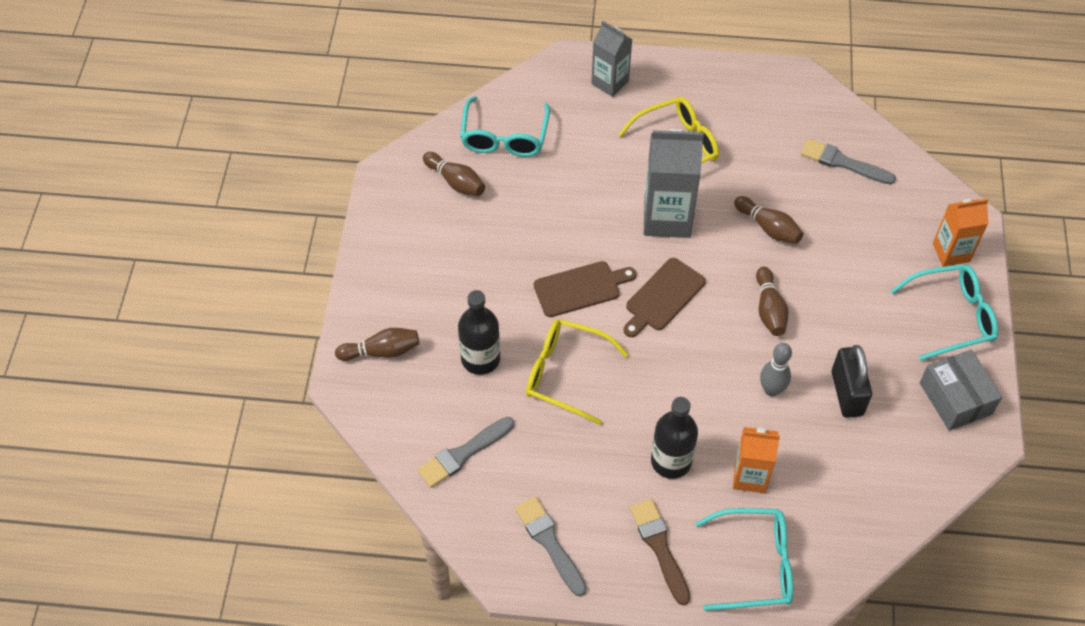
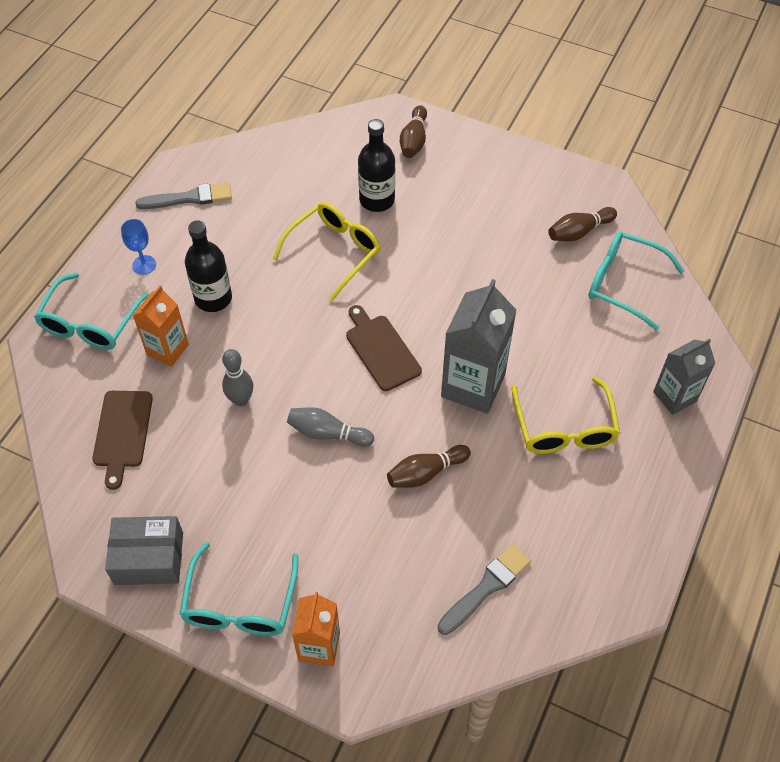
camera: 110 degrees right, 0 degrees up
grey brush [417,417,514,488] -> none
brown cutting board [534,261,637,317] -> brown cutting board moved to [92,391,153,490]
brown brush [630,499,690,605] -> blue goblet [121,219,156,275]
brown bowling pin [756,267,789,336] -> grey bowling pin [287,407,374,447]
black padlock [831,345,872,418] -> none

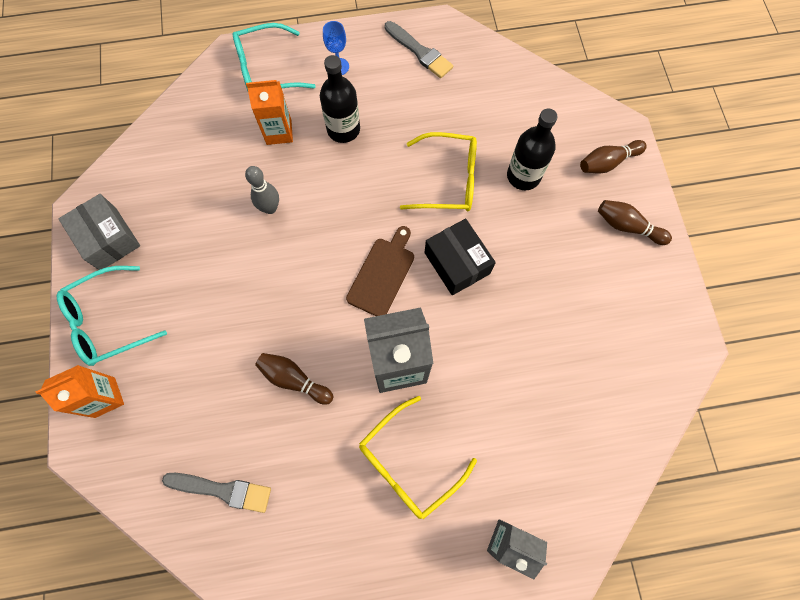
camera: 55 degrees right, 15 degrees up
brown cutting board [92,391,153,490] -> none
grey bowling pin [287,407,374,447] -> none
brown bowling pin [548,207,617,242] -> brown bowling pin moved to [598,200,672,245]
turquoise glasses [588,232,684,330] -> none
none -> black box [424,219,496,295]

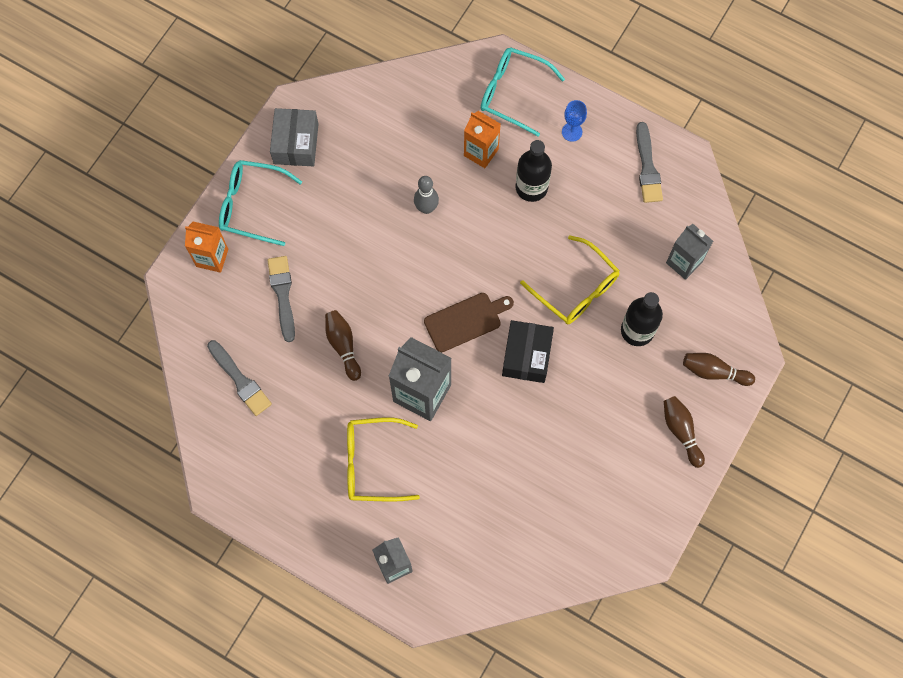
camera: 40 degrees right, 0 degrees up
none -> grey brush [267,256,295,342]
none -> grey carton [666,224,713,280]

